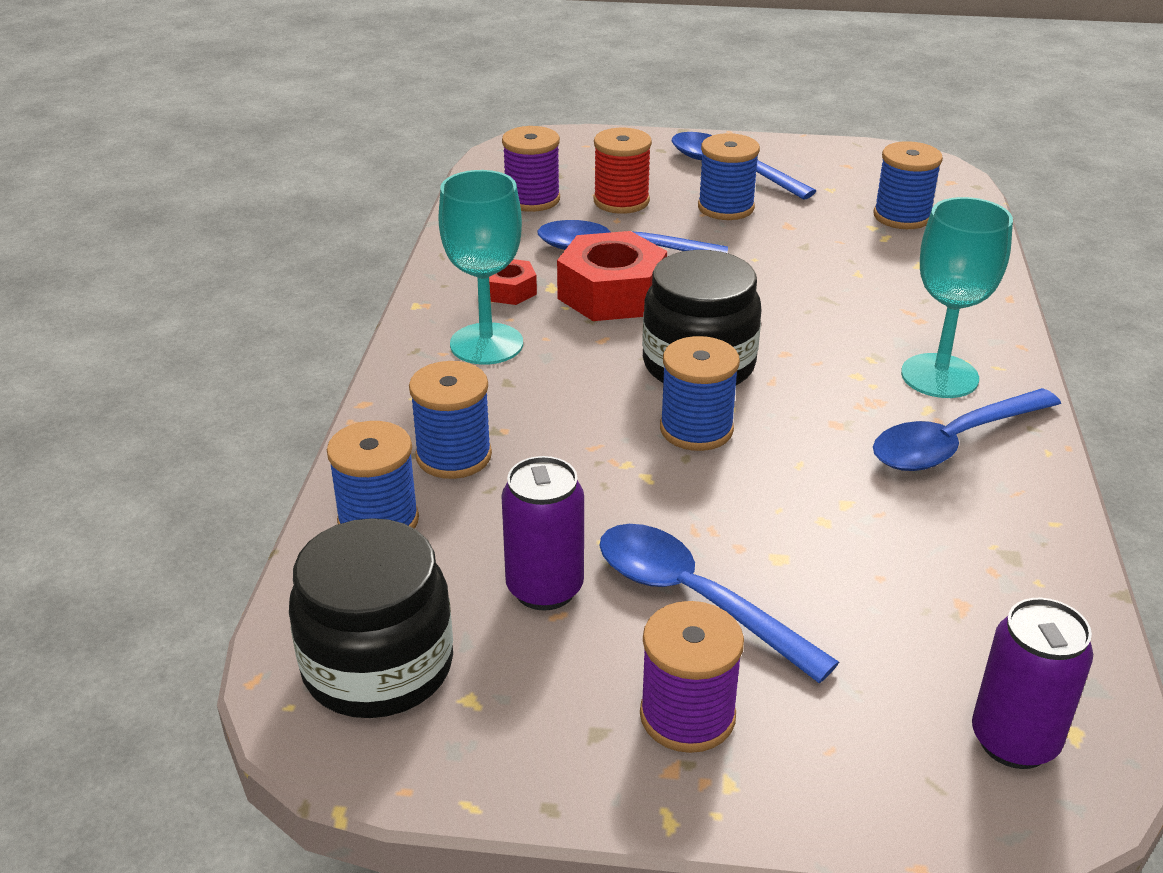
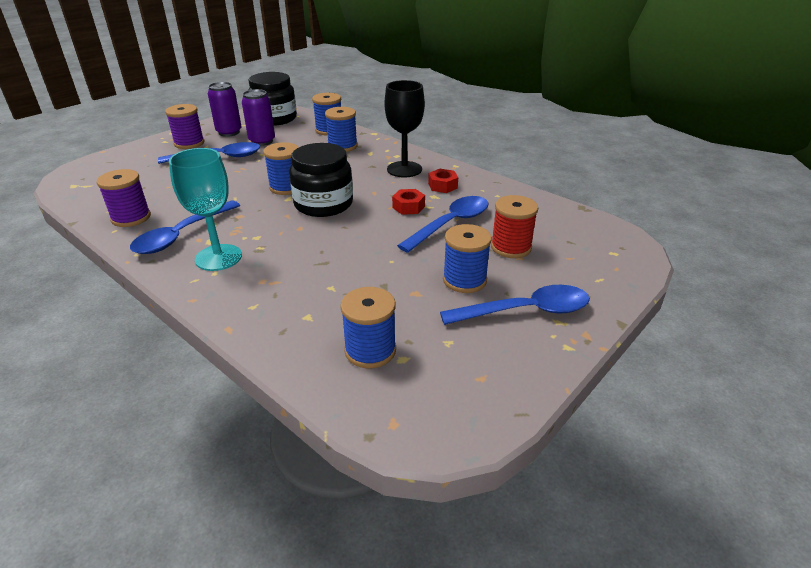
camera: 125 degrees right, 0 degrees up
turquoise goblet [438,170,523,365] -> black goblet [385,80,425,178]
purple spool [502,126,560,212] -> purple spool moved to [97,169,151,227]
red nut [557,231,667,321] -> red nut [392,189,425,215], size x0.52
blue spoon [873,388,1061,471] -> blue spoon turned 150 degrees counterclockwise [130,201,240,254]
purple can [972,598,1093,769] -> purple can moved to [208,82,242,137]

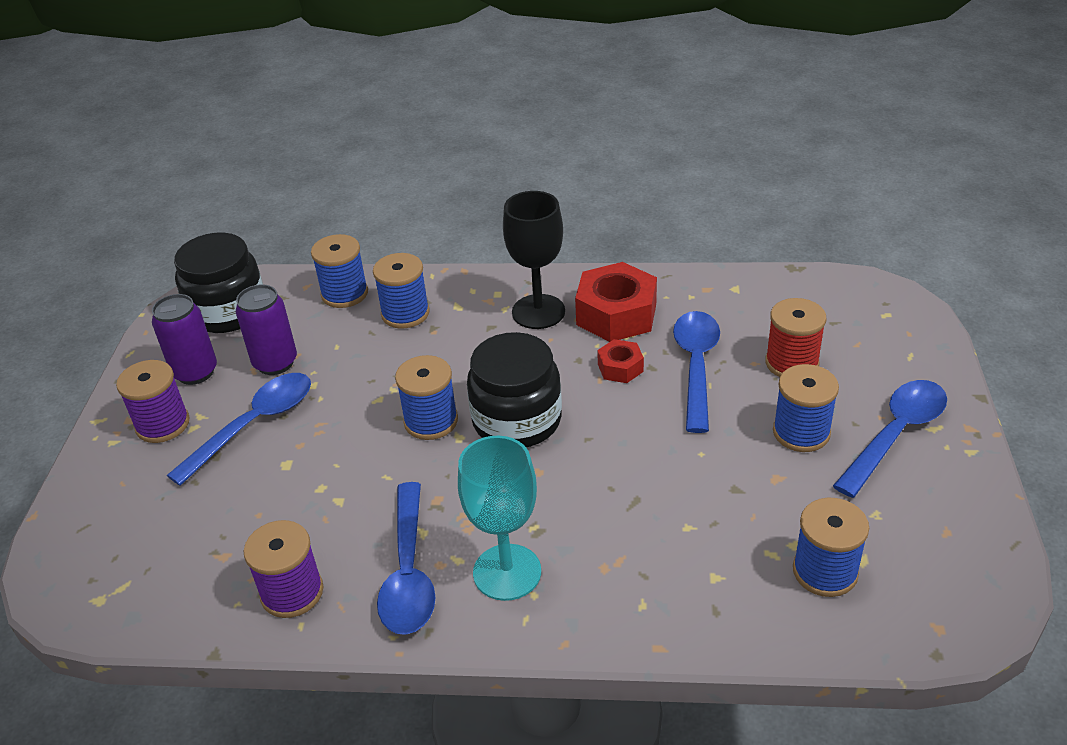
camera: 35 degrees left, 5 degrees up
red nut [428,169,458,193] -> red nut [575,262,657,342], size x1.93

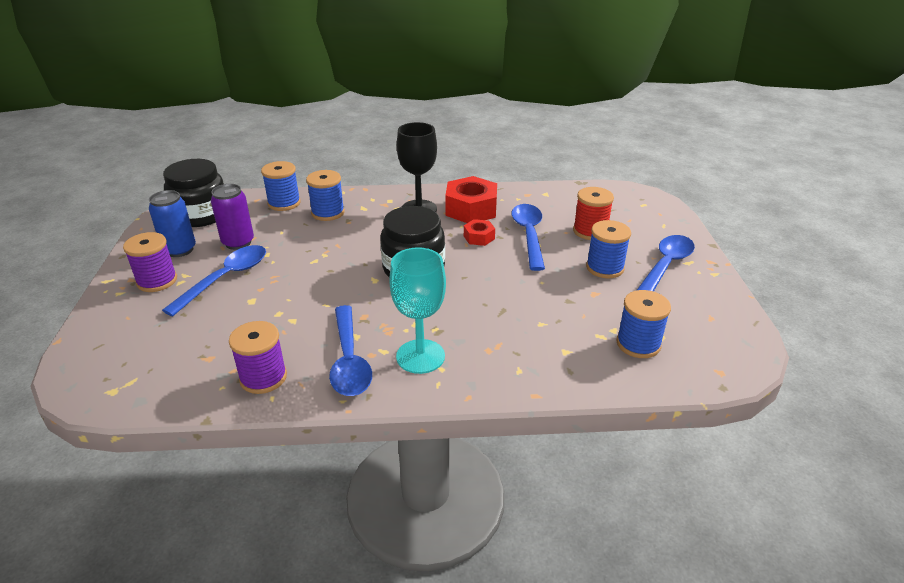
camera: 10 degrees left, 5 degrees down
purple can [152,294,217,385] -> blue can [149,190,196,257]
blue spool [395,355,458,440] -> none

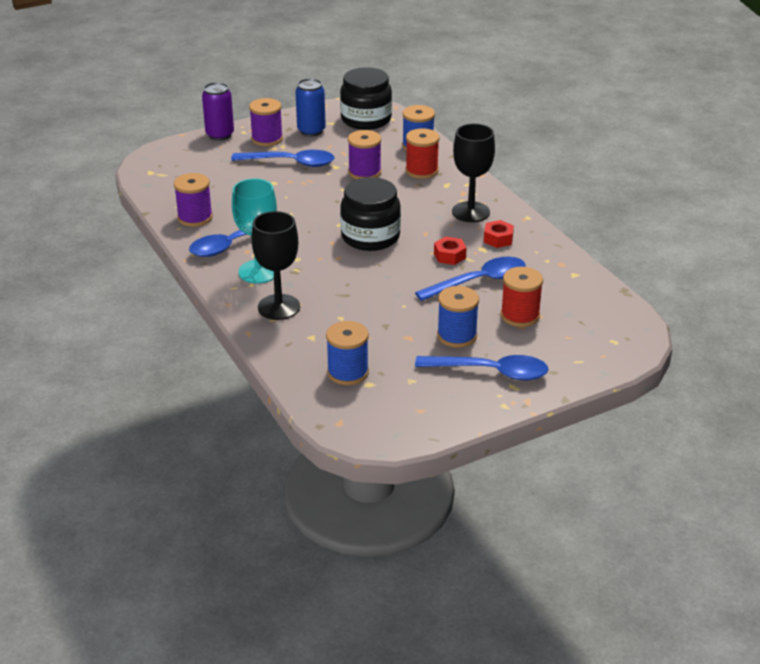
camera: 65 degrees right, 0 degrees up
purple can [211,184,254,250] -> purple can moved to [202,82,234,141]
blue spool [306,170,345,221] -> red spool [405,128,439,179]
red nut [445,176,497,223] -> red nut [484,220,514,248], size x0.52
none -> black goblet [252,211,300,320]
none -> purple spool [348,130,381,179]

